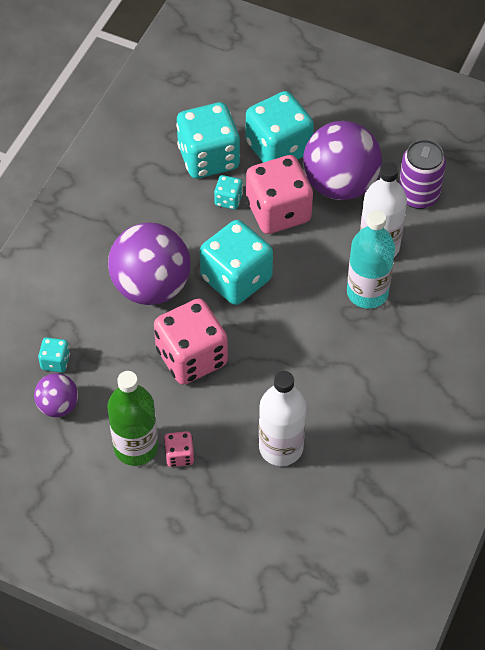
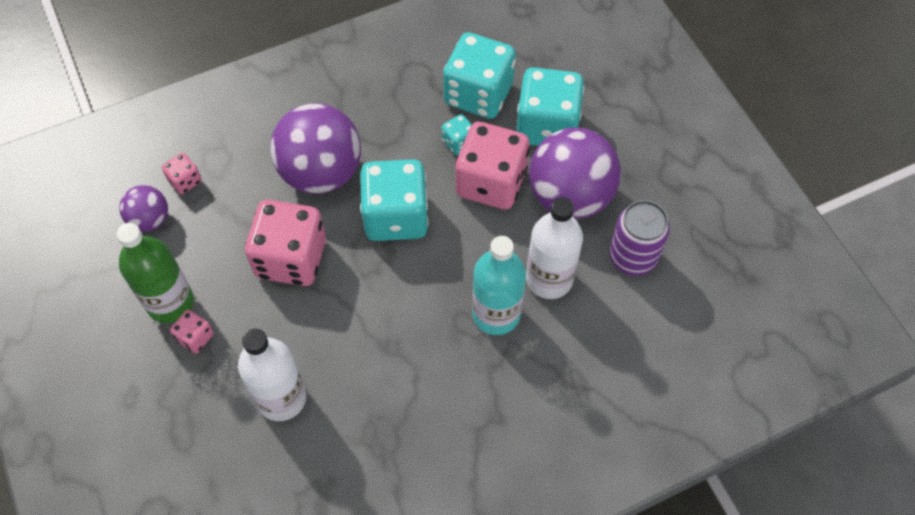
camera: 40 degrees right, 5 degrees up
turquoise dice [38,337,70,373] -> pink dice [162,153,202,194]

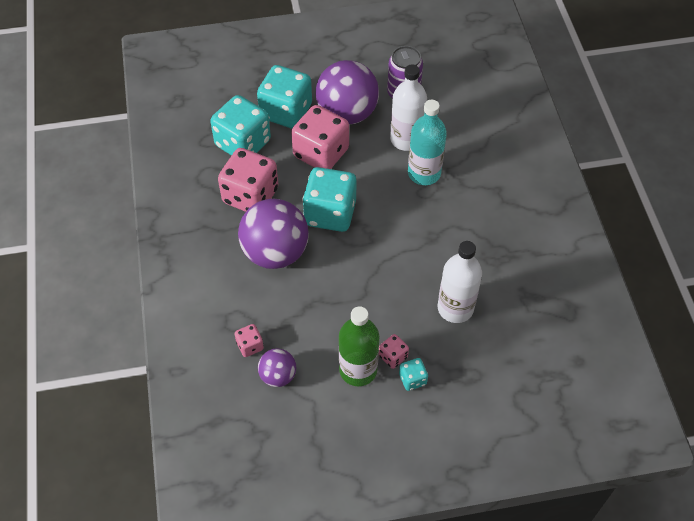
camera: 75 degrees left, 5 degrees down
pink dice [245,200,326,286] -> pink dice moved to [218,148,278,212]
turquoise dice [442,114,472,155] -> turquoise dice moved to [399,358,428,391]

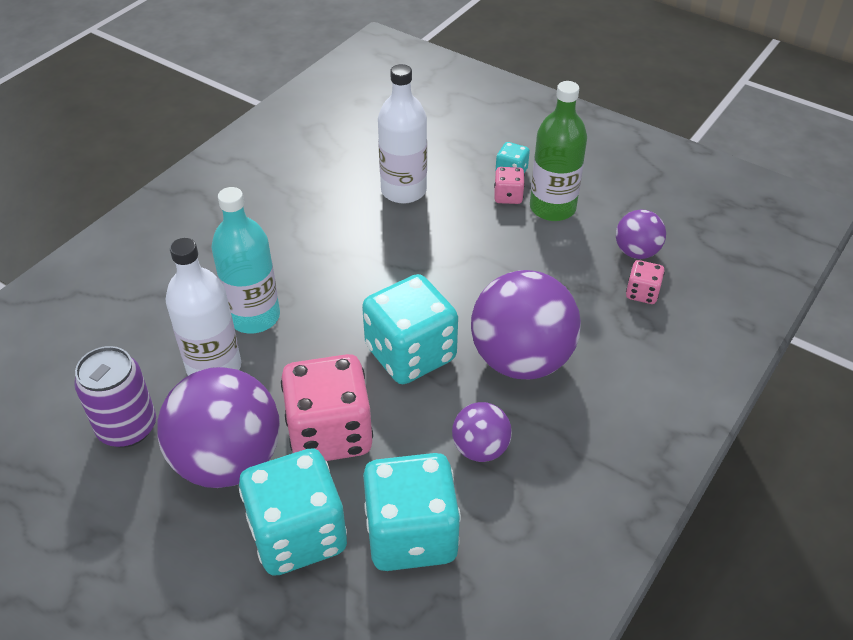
camera: 135 degrees left, 10 degrees down
pink dice [218,148,278,212] -> purple ball [452,402,512,462]

